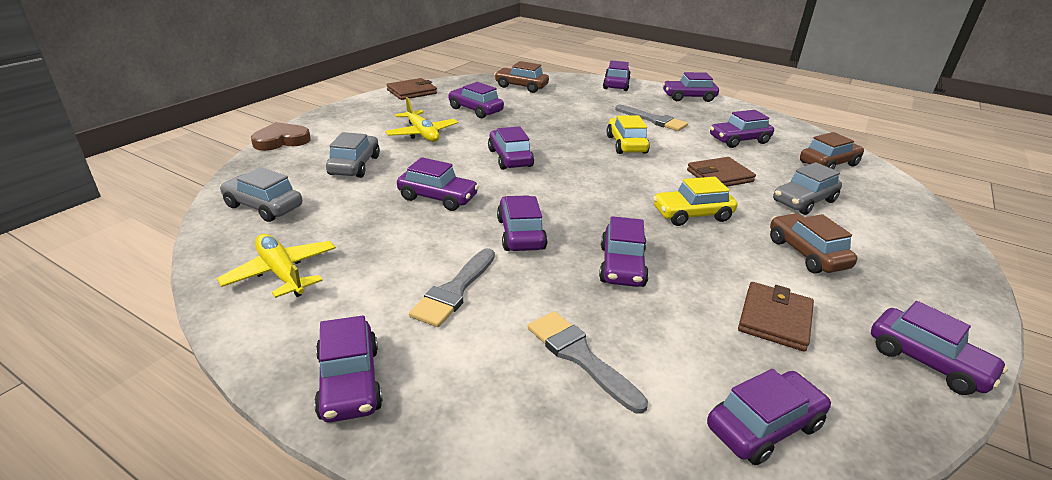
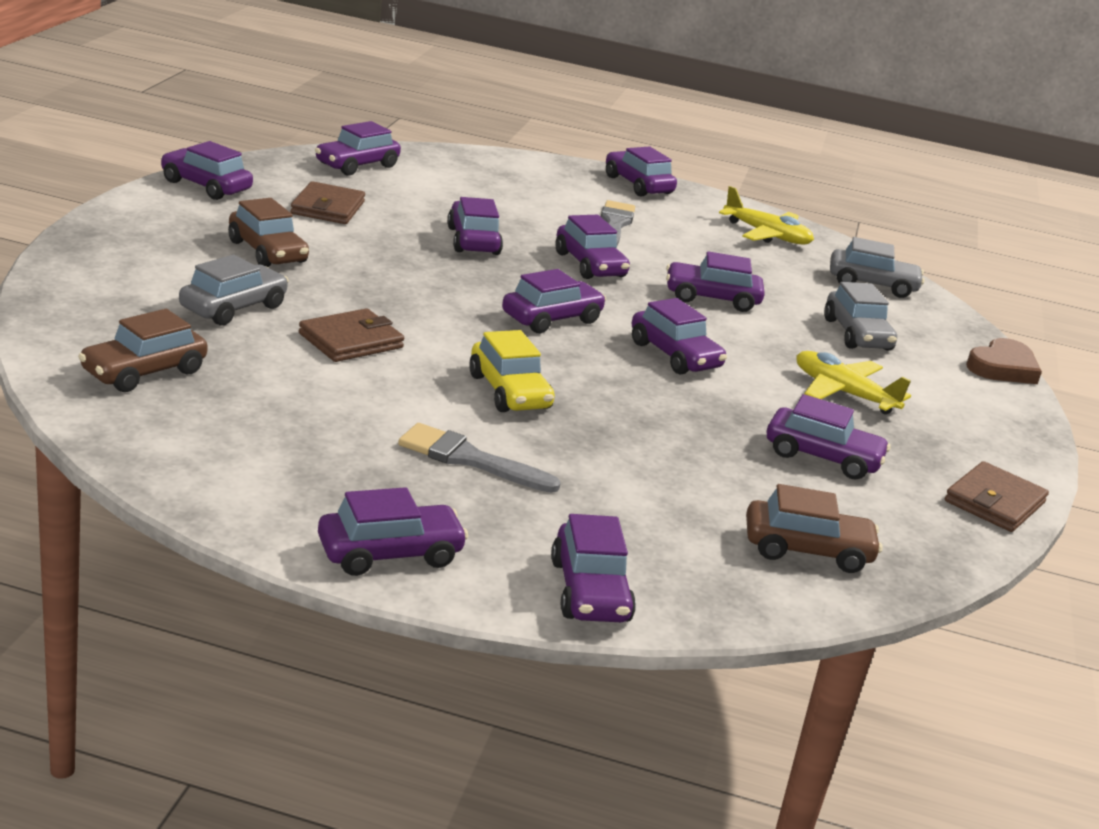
camera: 160 degrees right, 5 degrees down
grey brush [528,311,648,414] -> none
yellow car [653,177,737,226] -> none
purple car [710,110,774,148] -> purple car moved to [502,269,606,333]

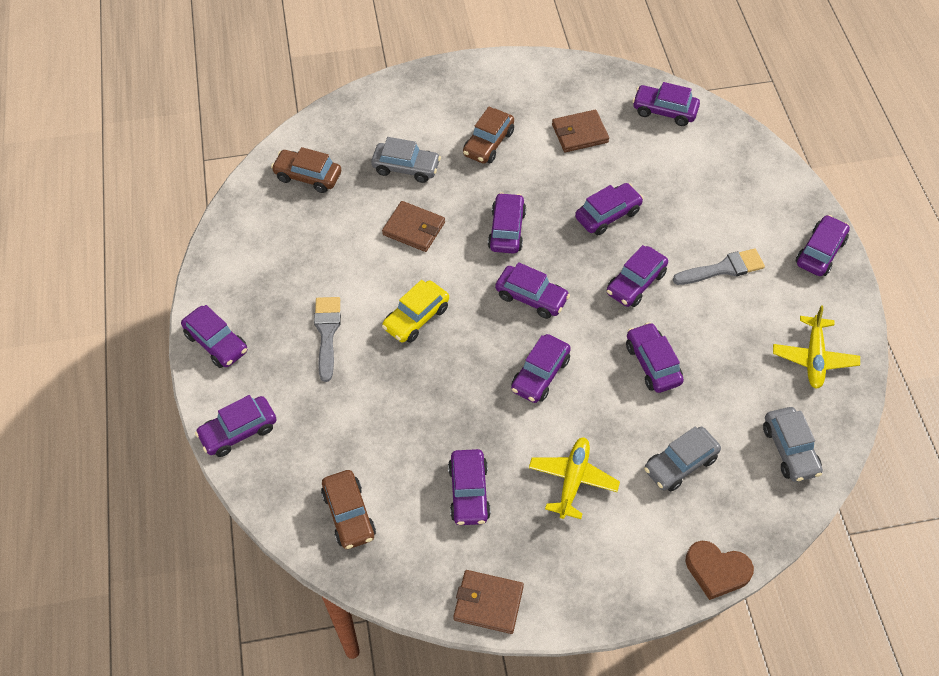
camera: 70 degrees right, 30 degrees up
purple car [160,141,253,200] -> purple car moved to [488,192,526,254]

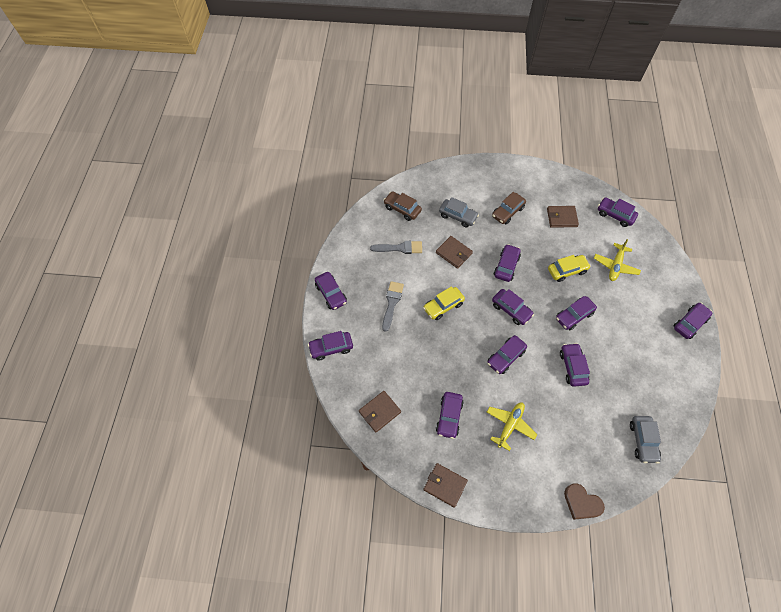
camera: 15 degrees right, 5 degrees up
brown car [321,470,376,549] -> brown wallet [359,391,401,432]
purple car [575,183,644,235] -> yellow car [548,255,591,282]
grey car [644,426,721,492] -> none
grey brush [673,248,765,285] -> grey brush moved to [370,241,422,254]
yellow plane [773,305,860,389] -> yellow plane moved to [594,239,641,281]

